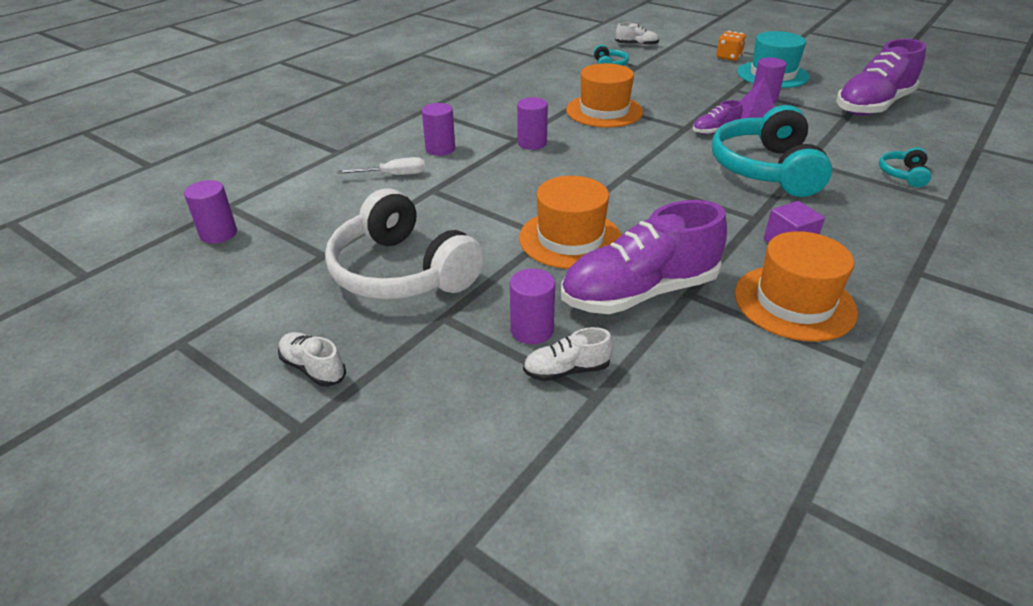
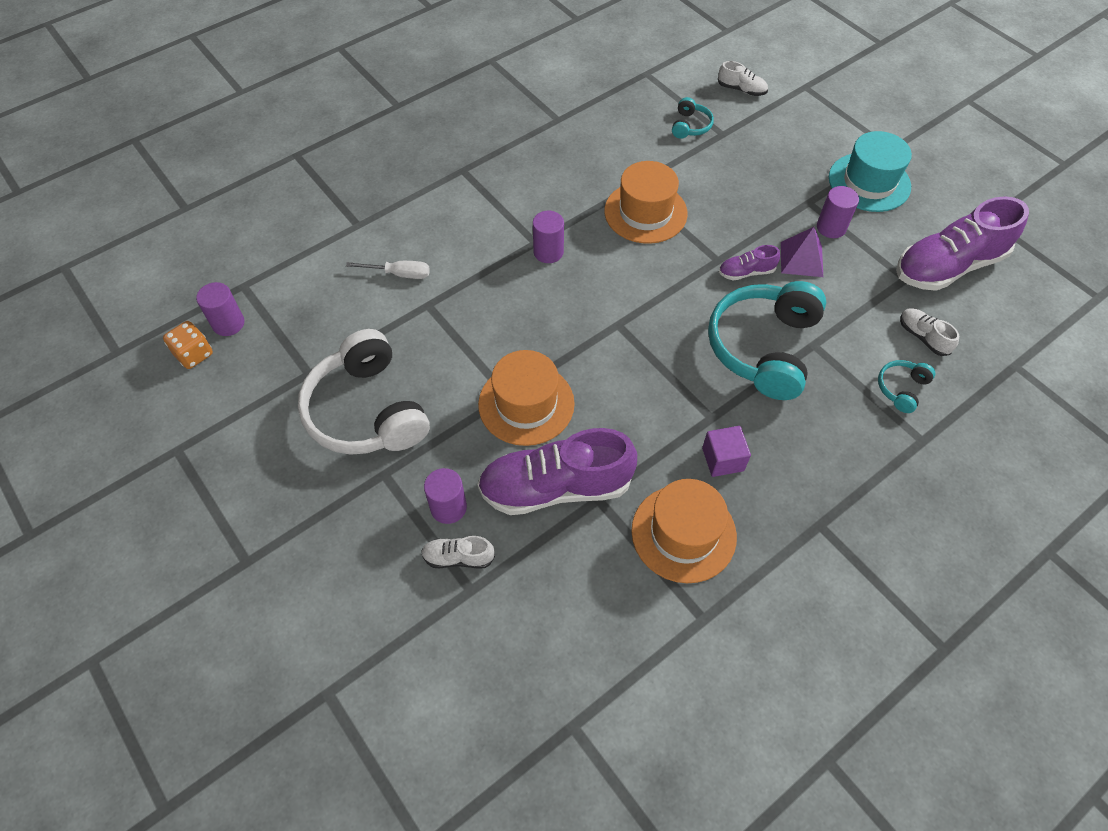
camera: 15 degrees right, 20 degrees up
white shoe [278,332,346,387] -> white shoe moved to [900,308,959,356]
purple cylinder [422,103,455,156] -> none
orange dice [716,31,746,61] -> orange dice moved to [163,321,213,369]

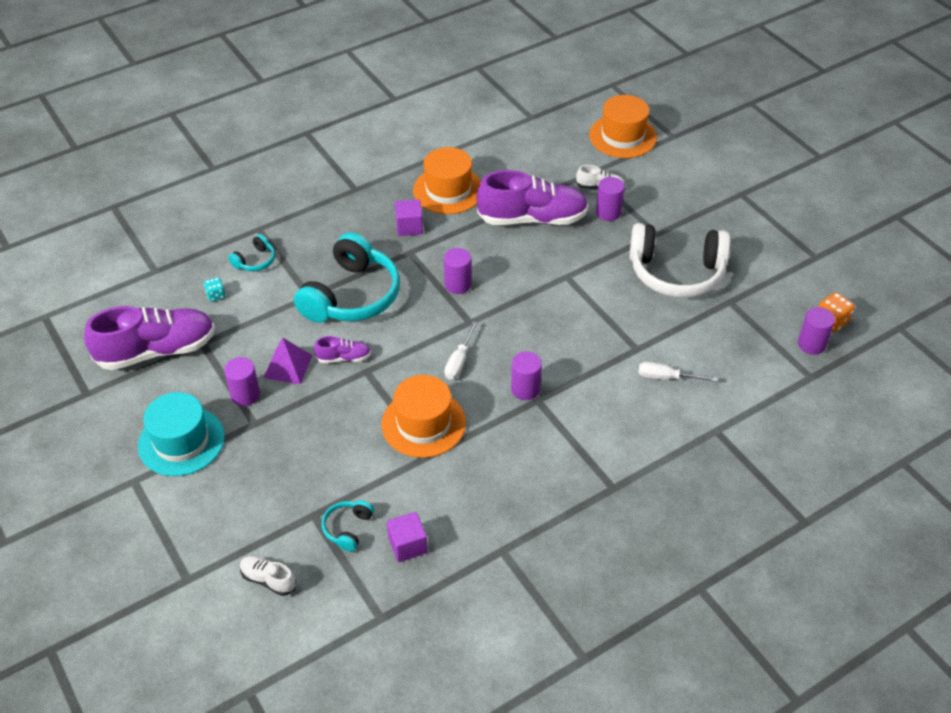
camera: 175 degrees left, 10 degrees down
white headphones [298,329,430,455] -> white headphones turned 120 degrees clockwise [630,223,730,298]
orange hat [478,350,575,446] -> orange hat moved to [589,95,657,158]
white shoe [900,308,959,356] -> turquoise dice [204,277,226,302]
none -> purple cube [387,512,428,562]
none -> purple cylinder [444,248,471,294]
none -> white screwdriver [444,321,478,380]

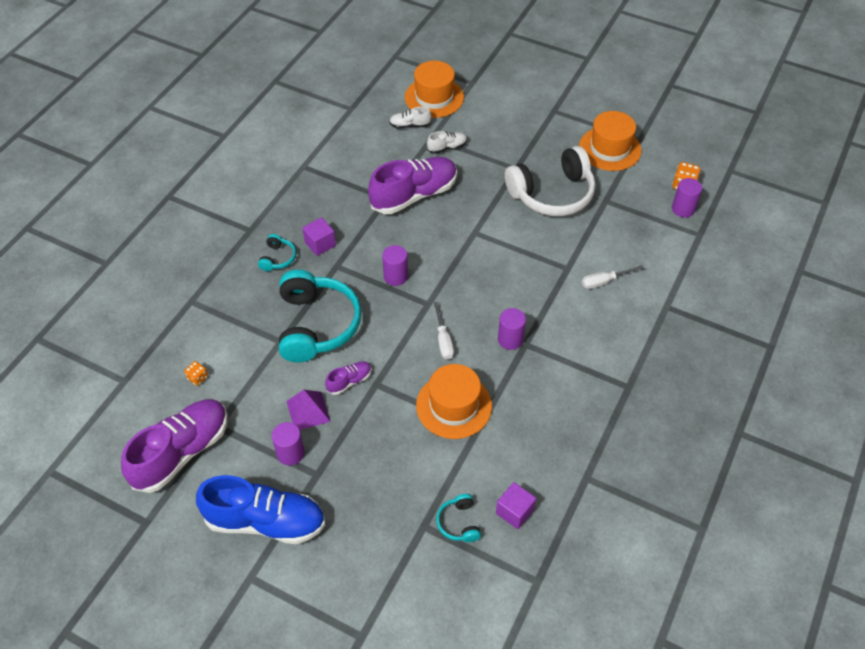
camera: 30 degrees left, 5 degrees up
turquoise hat [138,392,225,476] -> blue shoe [196,475,325,544]
turquoise dice [204,277,226,302] -> orange dice [184,361,208,386]
turquoise headphones [228,234,275,271] -> turquoise headphones moved to [258,234,296,271]
white shoe [240,556,296,596] -> white shoe moved to [389,107,431,128]
orange hat [413,147,481,214] -> orange hat moved to [579,111,642,171]
purple cylinder [596,177,625,221] -> none

